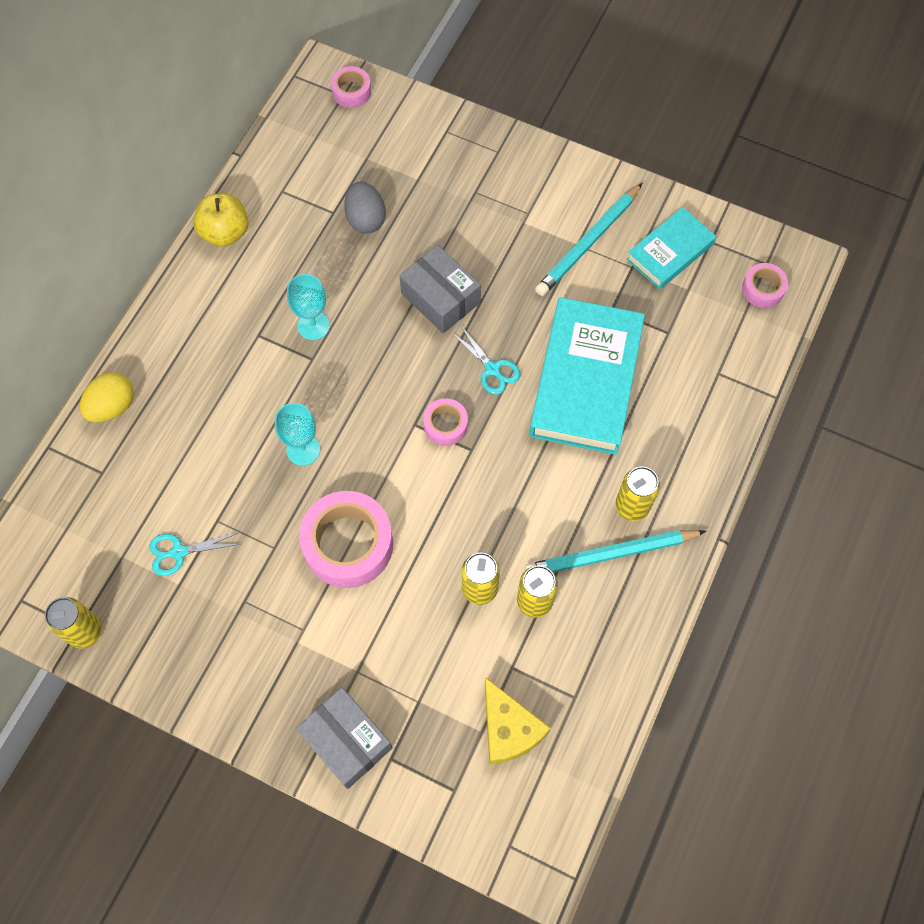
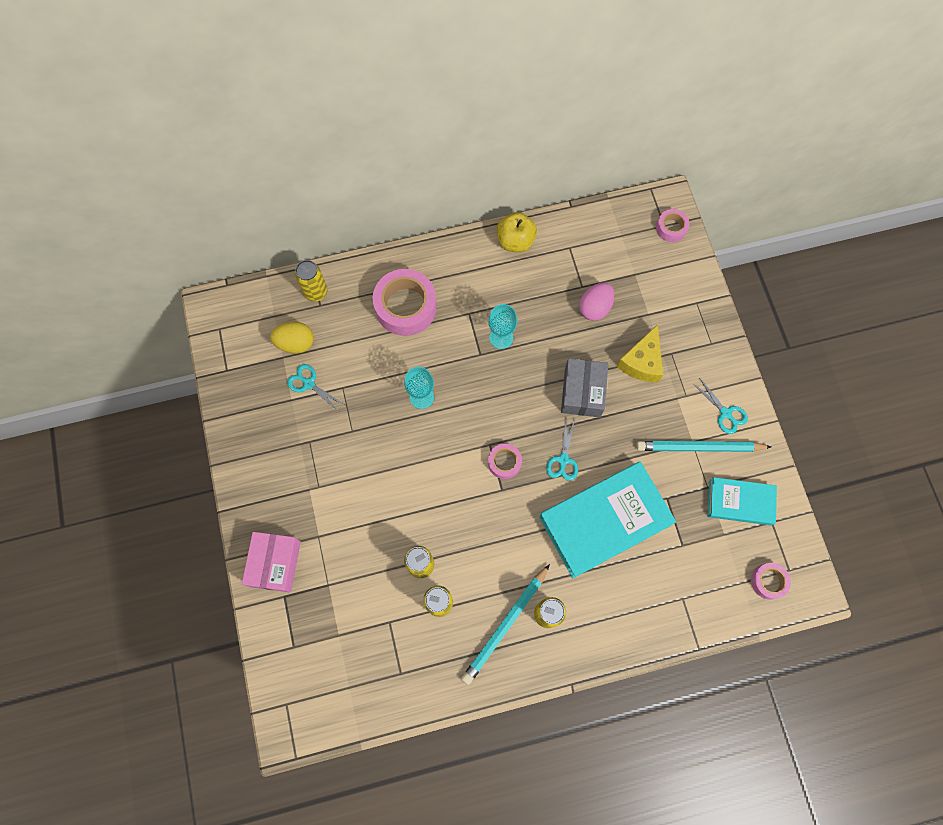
camera: 50 degrees right, 5 degrees up
yellow can [45,597,102,648] -> yellow can moved to [295,260,327,302]
yellow egg [80,372,134,422] -> yellow egg moved to [270,322,314,354]
grey box [296,687,392,789] -> pink box [242,532,301,592]
pink tape [299,491,393,588] -> pink tape moved to [373,269,437,336]
grey egg [344,181,386,234] -> pink egg [579,282,614,321]
yellow cheese [485,677,551,765] -> yellow cheese moved to [616,324,663,382]
turquoise pencil [525,530,706,572] -> turquoise pencil turned 90 degrees counterclockwise [461,564,550,685]
none -> turquoise scissors [692,379,748,434]

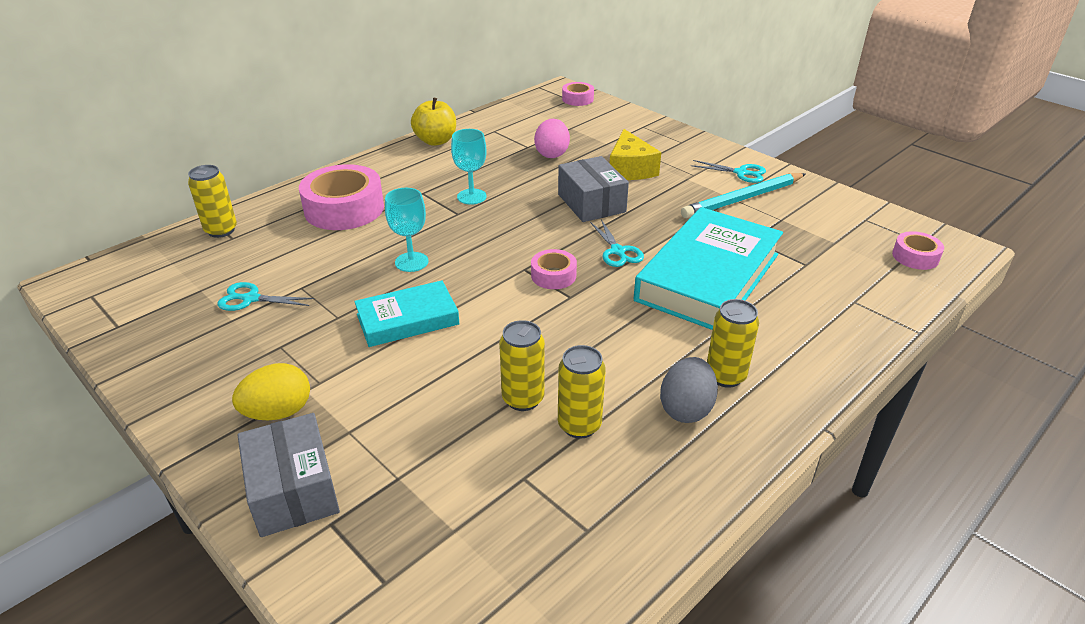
camera: 30 degrees left, 35 degrees down
pink box [242,532,301,592] -> grey box [237,413,340,537]
yellow egg [270,322,314,354] -> yellow egg moved to [232,363,310,420]
turquoise pencil [461,564,550,685] -> grey egg [660,357,718,423]
turquoise book [708,477,777,525] -> turquoise book moved to [354,280,460,347]

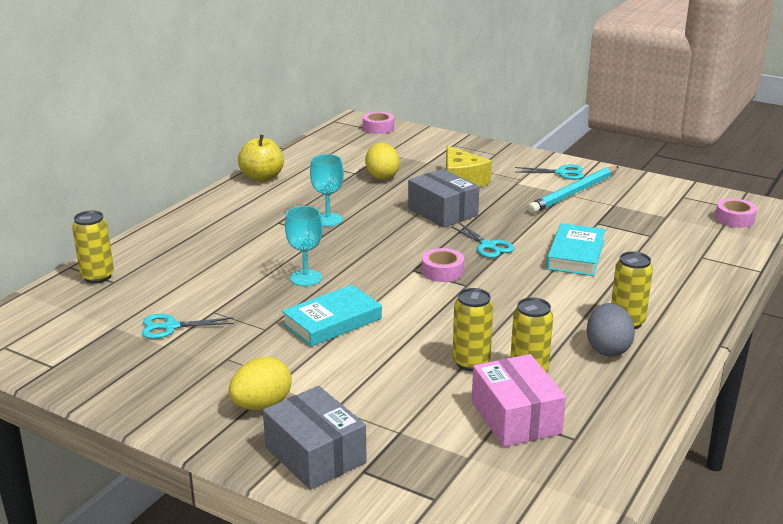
camera: 15 degrees left, 10 degrees down
pink tape [299,164,384,230] -> none
pink egg [534,119,570,158] -> yellow egg [365,143,400,180]
turquoise book [633,207,783,330] -> turquoise book [546,223,605,276], size x0.56
none -> pink box [472,354,566,447]

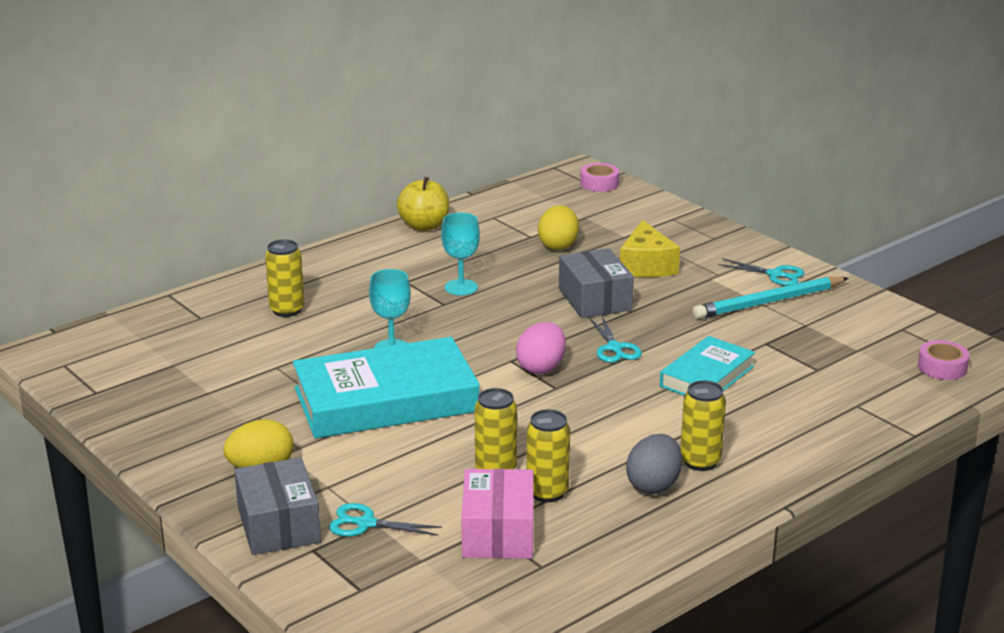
camera: 20 degrees right, 0 degrees up
yellow can [72,211,114,284] -> yellow can moved to [265,239,304,317]
turquoise scissors [141,314,234,339] -> turquoise scissors moved to [329,503,442,537]
turquoise book [282,285,382,347] -> turquoise book [293,337,480,439], size x1.78
pink tape [422,248,464,282] -> pink egg [516,322,566,374]

